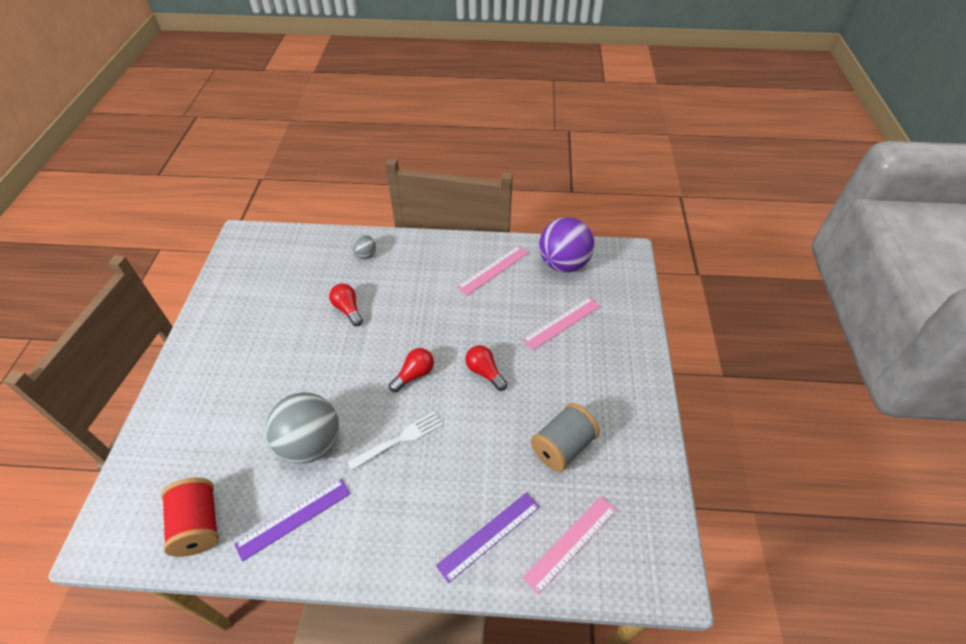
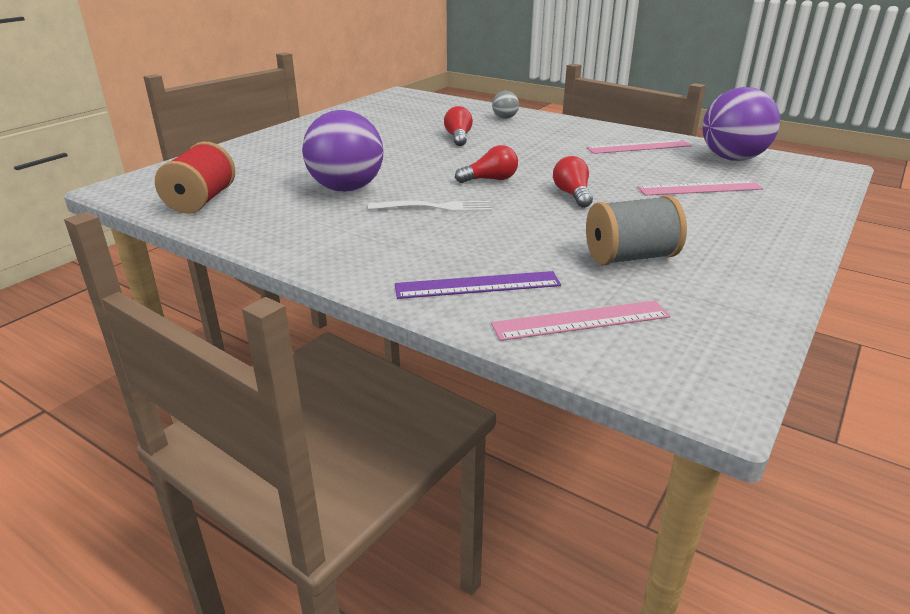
camera: 30 degrees right, 20 degrees down
purple ruler [235,479,350,562] -> none
grey ball [266,392,339,464] -> purple ball [302,110,383,192]

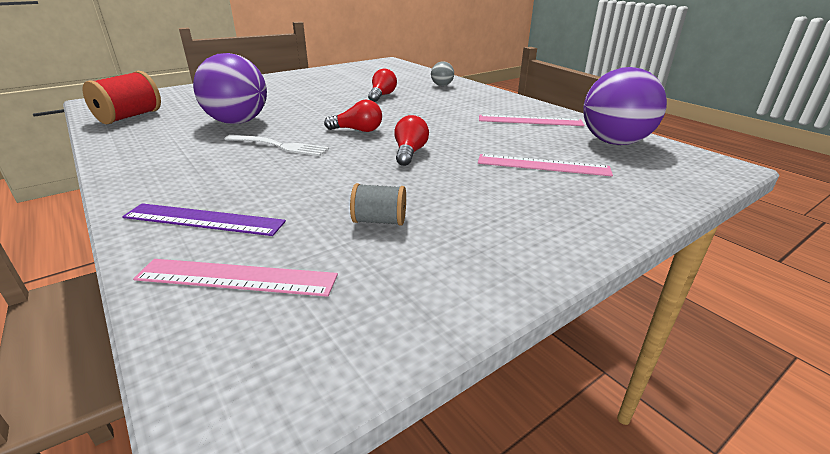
camera: 20 degrees right, 0 degrees up
grey spool [586,195,687,265] -> grey spool [350,183,406,226], size x0.59

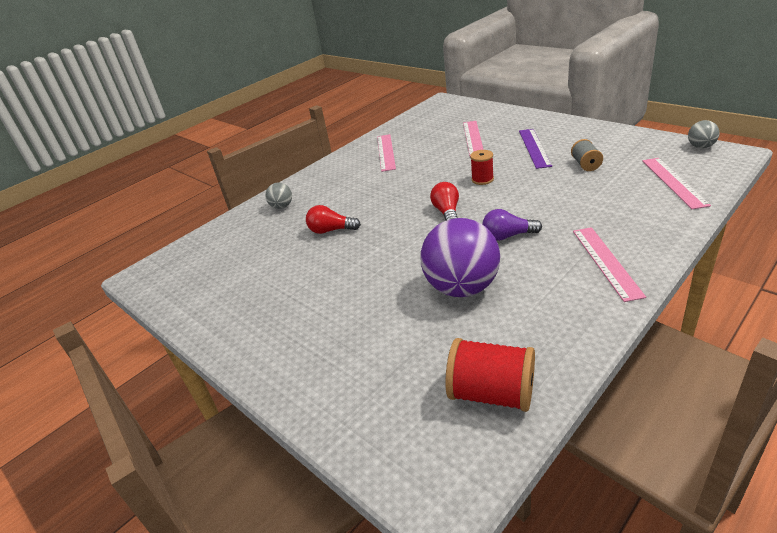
camera: 95 degrees left, 5 degrees up
purple ruler [122,203,286,236] -> purple ruler moved to [519,129,552,169]
white fork [225,135,329,156] -> purple light bulb [482,209,542,241]
red light bulb [394,115,429,166] -> red spool [470,150,494,185]
purple ball [583,67,667,145] -> none
none -> pink ruler [573,227,646,302]
none -> grey ball [688,120,719,148]

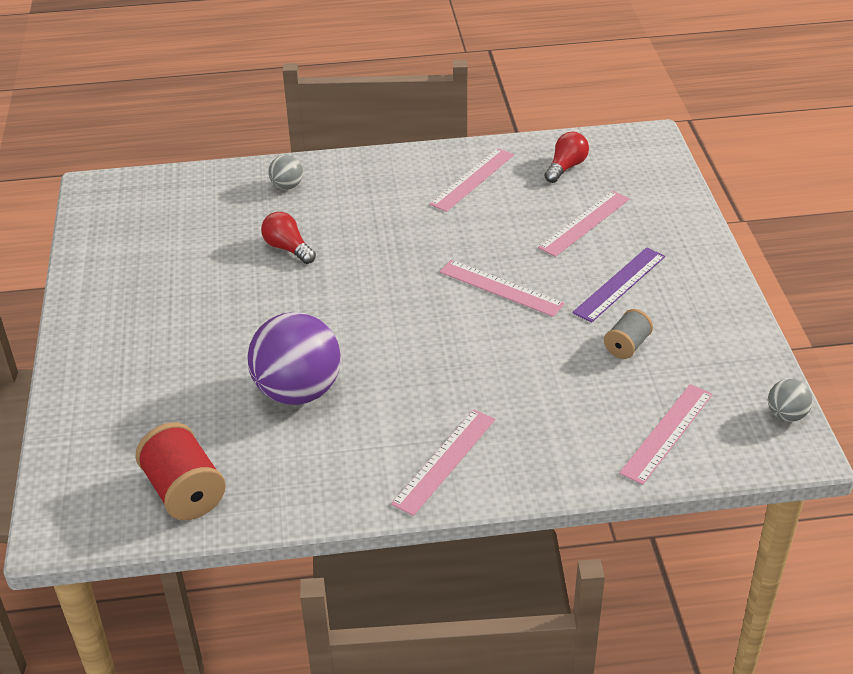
camera: 35 degrees right, 5 degrees up
red light bulb [430,182,459,221] -> red light bulb moved to [544,132,589,183]
red spool [470,150,494,185] -> pink ruler [439,260,565,317]
purple light bulb [482,209,542,241] -> none

